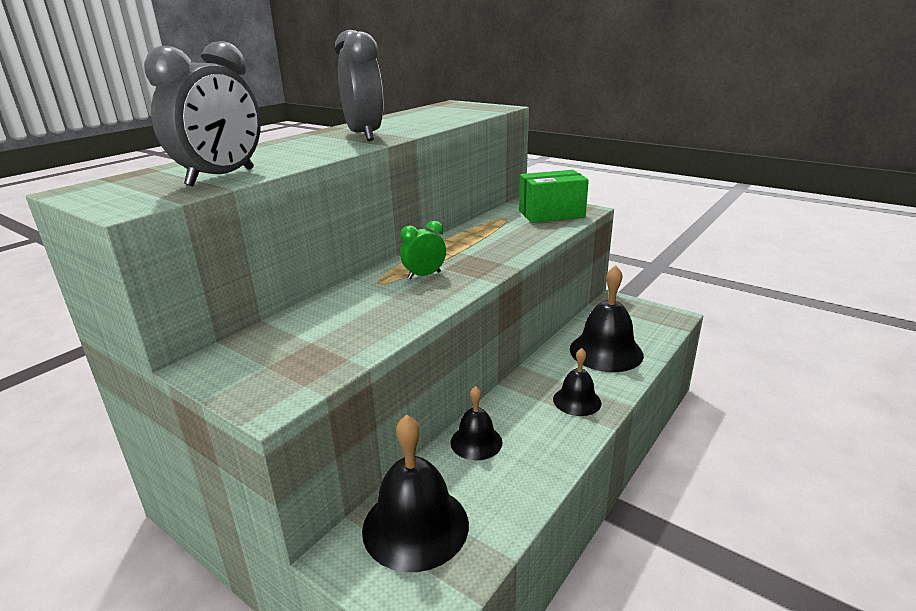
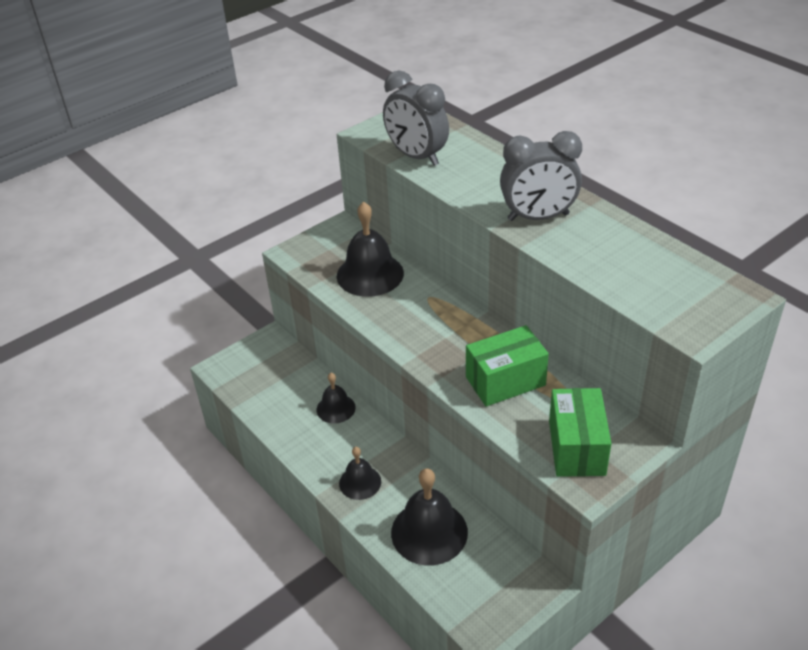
camera: 105 degrees right, 15 degrees up
black bell [362,415,469,572] -> black bell moved to [337,202,404,297]
green clock [400,221,446,279] -> none
none -> green box [466,325,549,407]

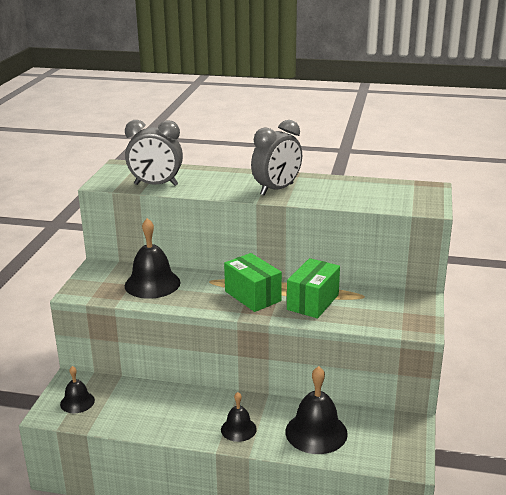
camera: 40 degrees left, 15 degrees down
black bell [317,373,356,423] -> black bell moved to [60,366,95,413]
green box [549,388,612,477] -> green box moved to [224,253,282,312]

